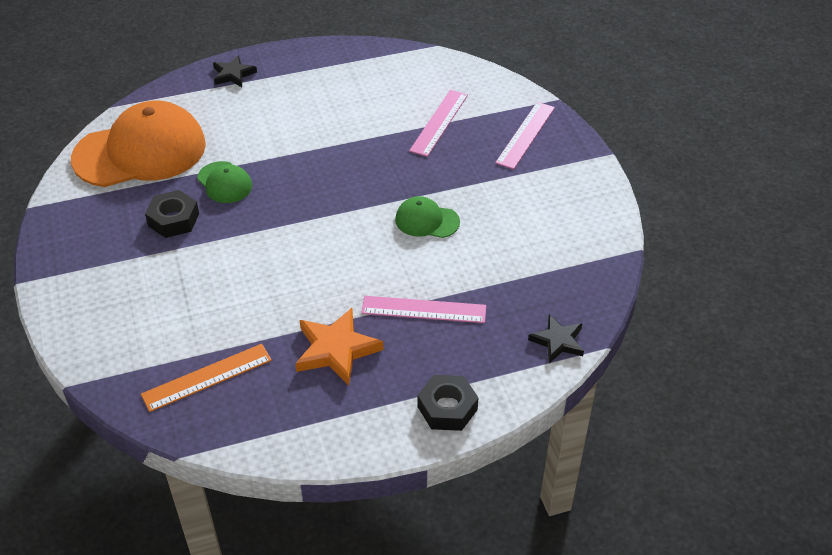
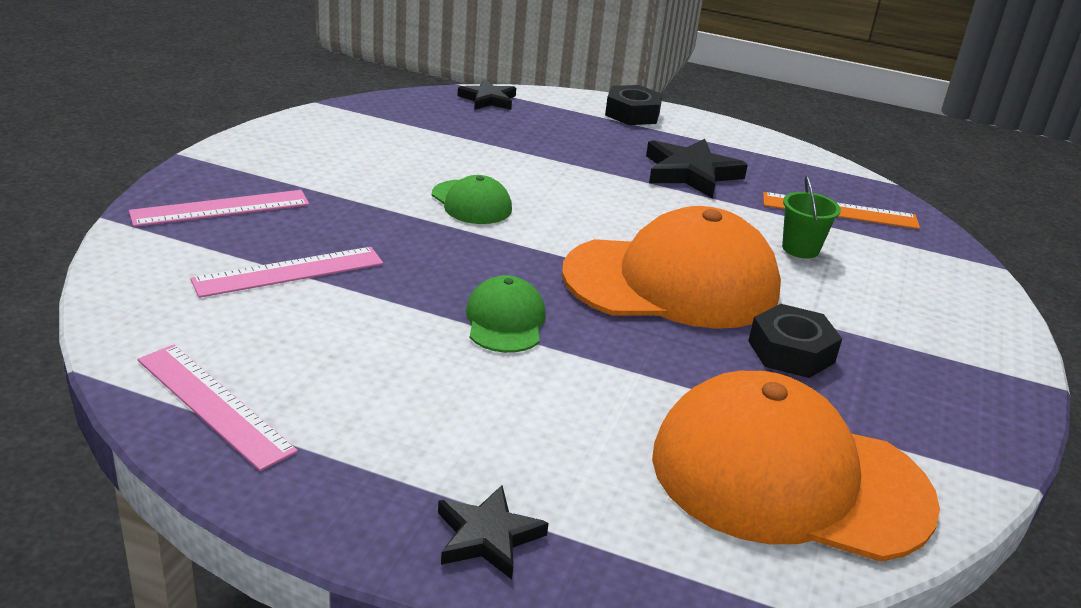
camera: 145 degrees left, 15 degrees down
green cap [197,161,252,203] -> green cap moved to [466,275,546,353]
orange star [295,308,384,385] -> black star [646,139,748,198]
pink ruler [361,296,486,323] -> pink ruler moved to [138,345,298,471]
none -> orange cap [562,206,781,329]
none -> green bucket [782,175,841,259]

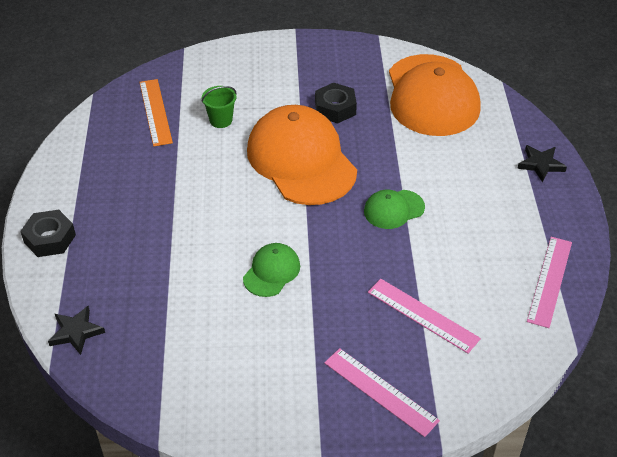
camera: 110 degrees left, 15 degrees up
black star [646,139,748,198] -> none

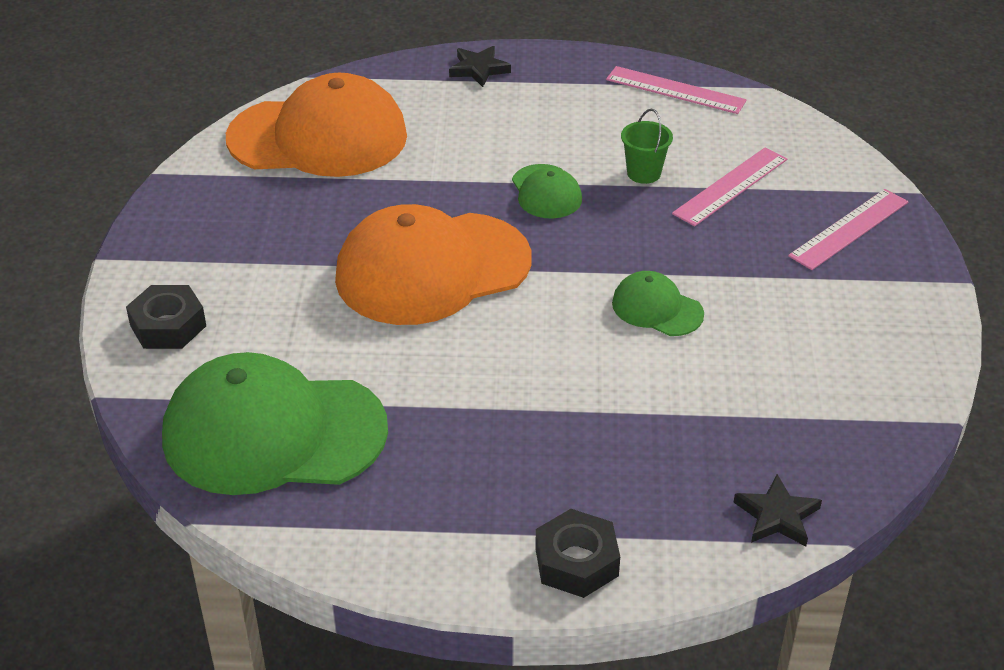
camera: 85 degrees left, 5 degrees down
orange ruler [139,79,173,146] -> green cap [162,352,388,495]
green bucket [202,86,236,128] -> green bucket moved to [621,109,673,184]
black nut [315,83,357,123] -> black nut moved to [126,285,206,349]

